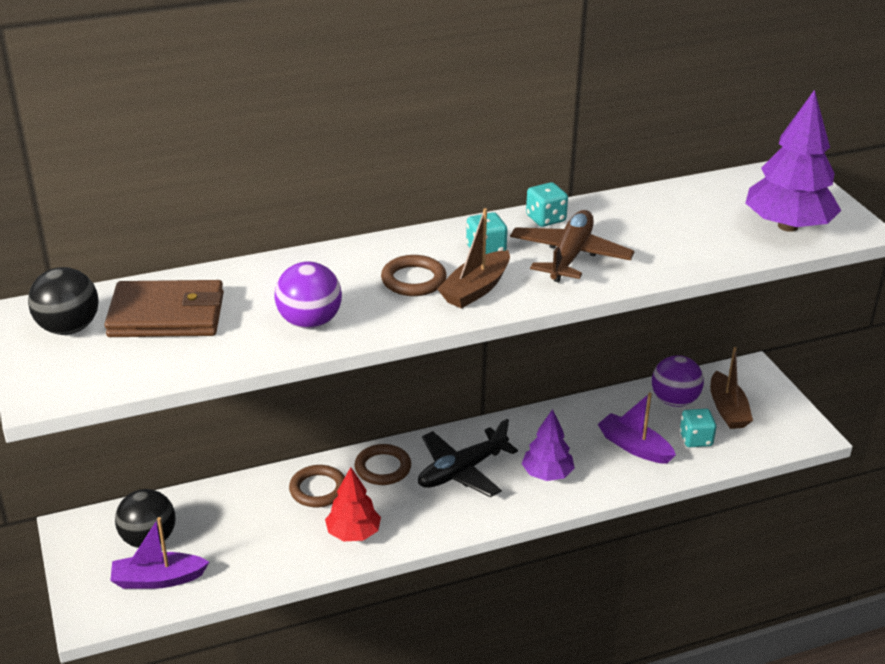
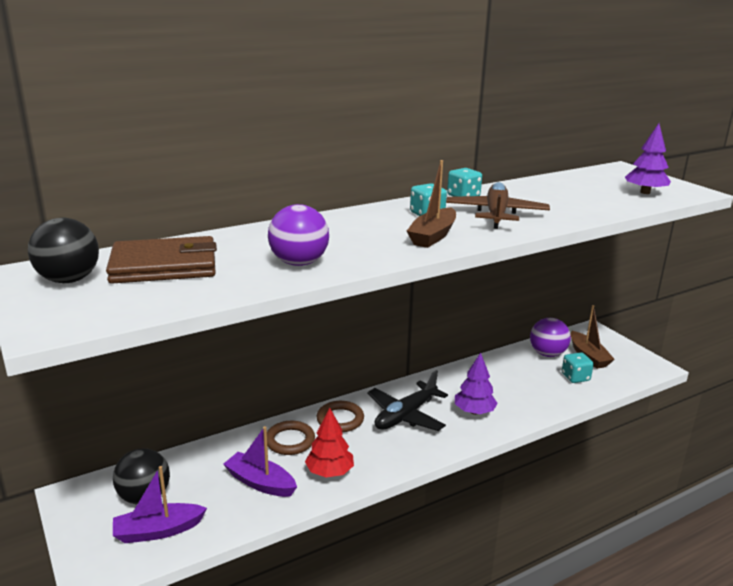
camera: 10 degrees left, 10 degrees down
brown ring [381,255,447,296] -> none
purple boat [598,392,676,464] -> purple boat moved to [223,426,297,497]
purple tree [745,90,841,232] -> purple tree [625,123,671,194], size x0.61

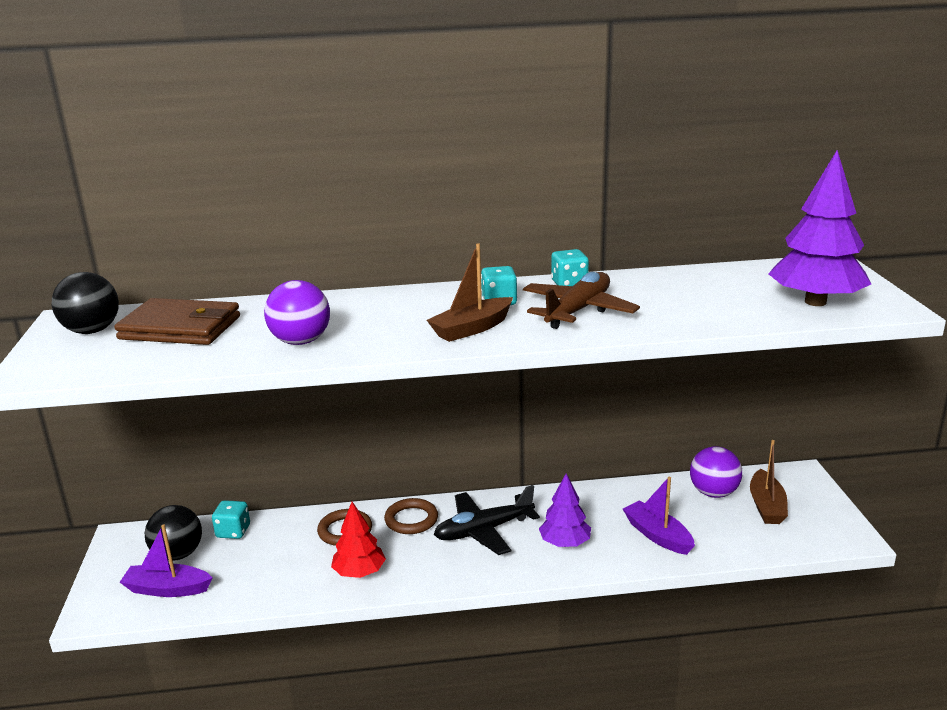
camera: 25 degrees right, 0 degrees up
purple boat [223,426,297,497] -> purple boat moved to [623,477,695,555]
turquoise dice [562,352,594,383] -> turquoise dice moved to [212,500,250,539]
purple tree [625,123,671,194] -> purple tree [768,150,871,306], size x1.64

